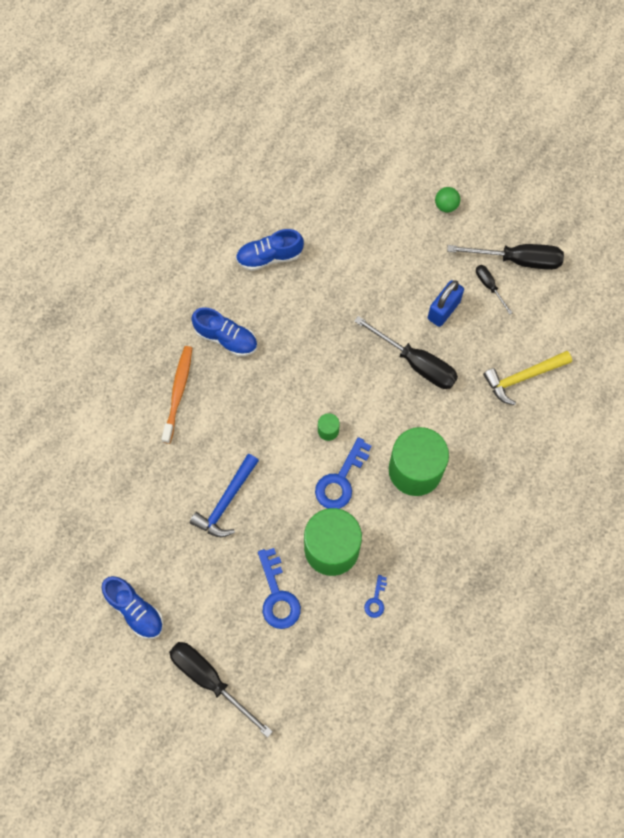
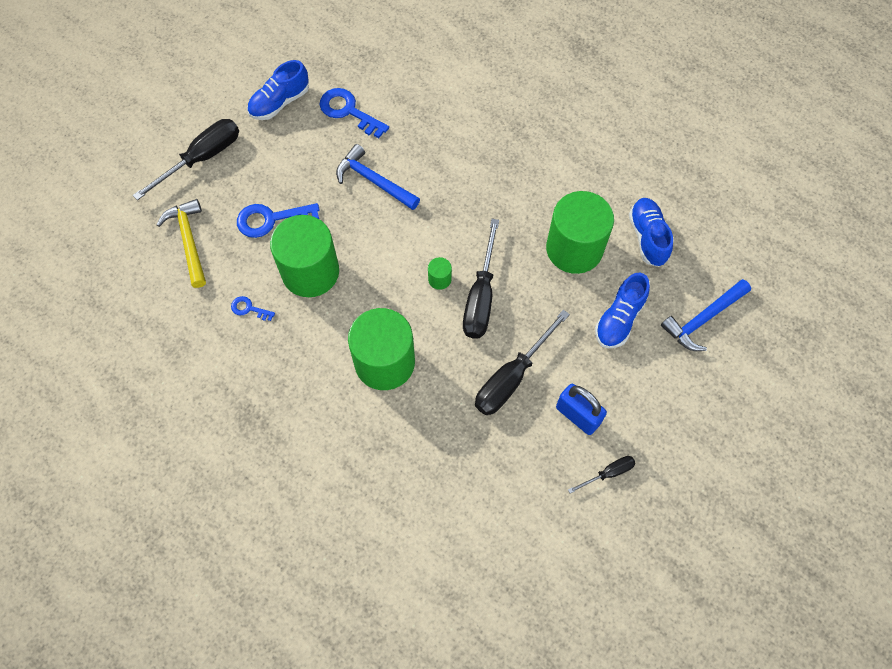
camera: 95 degrees right, 5 degrees down
orange toothbrush [162,346,192,444] -> none
blue shoe [191,307,257,357] -> blue shoe moved to [595,272,650,348]
blue key [315,437,372,509] -> blue key moved to [320,88,389,138]
green ball [435,187,460,212] -> none
black screwdriver [447,244,564,270] -> black screwdriver moved to [463,219,499,339]
yellow hammer [483,351,572,405] -> yellow hammer moved to [157,199,206,288]
none -> green cylinder [546,191,614,274]
none -> blue hammer [661,279,751,351]

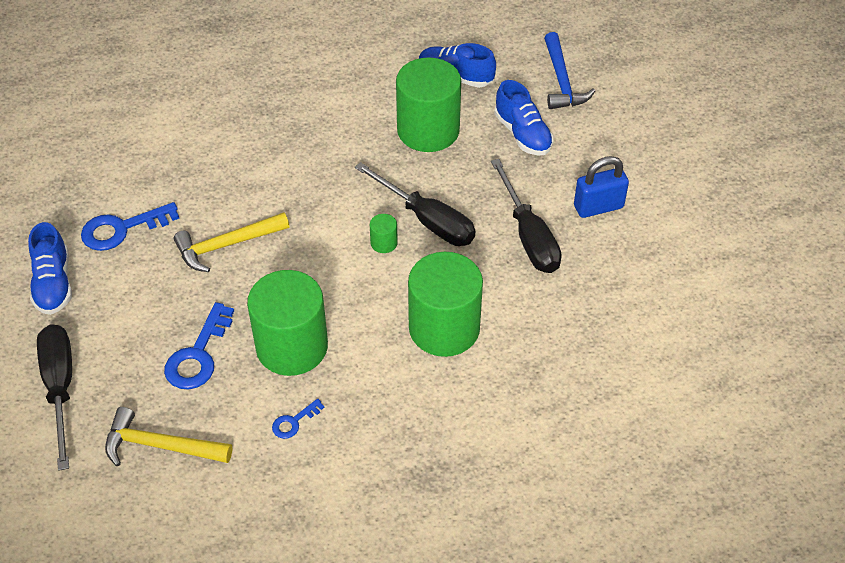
camera: 60 degrees left, 15 degrees down
blue hammer [336,144,420,210] -> yellow hammer [174,212,289,272]
black screwdriver [568,456,636,493] -> none

